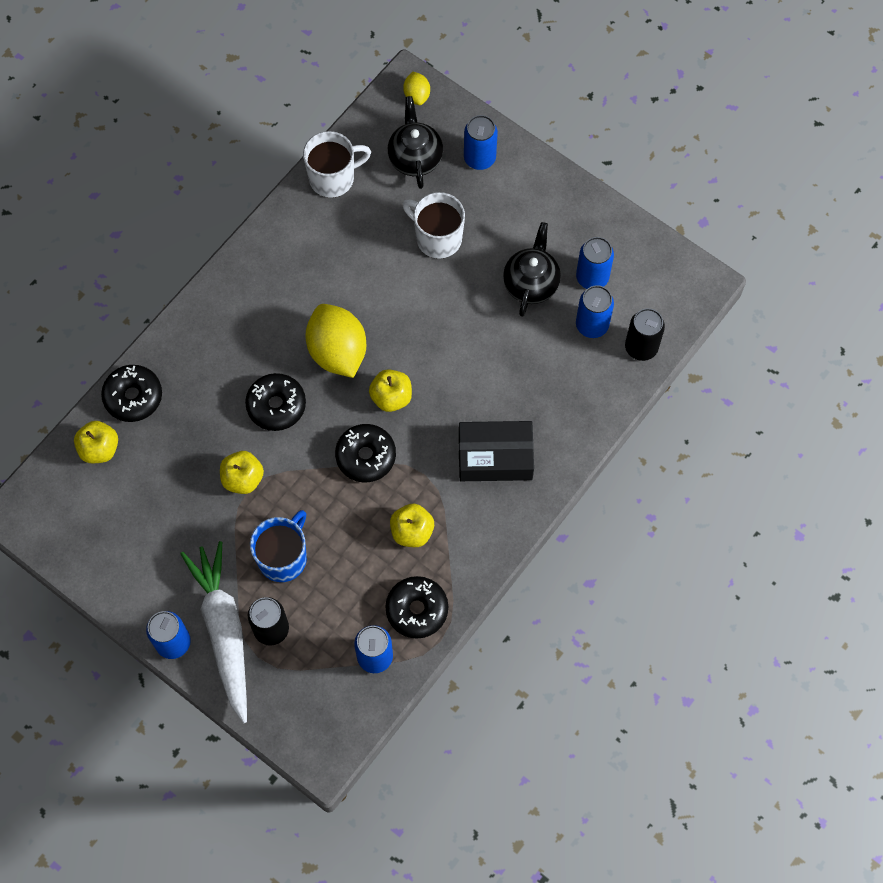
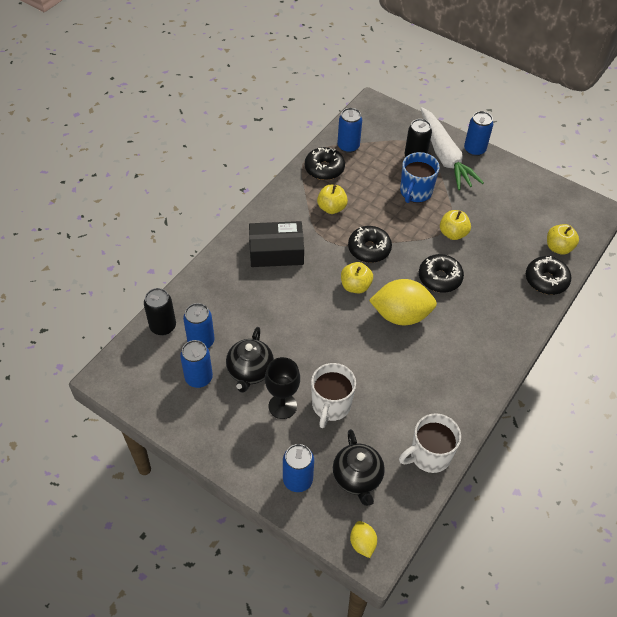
camera: 175 degrees right, 15 degrees down
yellow lemon [305,304,366,378] -> yellow lemon turned 60 degrees counterclockwise [369,279,437,325]
white mug [402,192,465,259] -> white mug turned 75 degrees clockwise [311,363,356,428]
none -> black goblet [265,357,300,419]

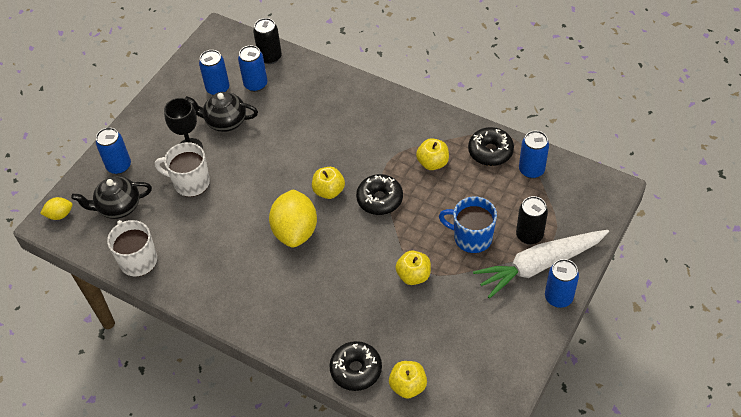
camera: 90 degrees right, 0 degrees up
black box [249,221,304,267] -> none
black donut [419,254,464,293] -> none

